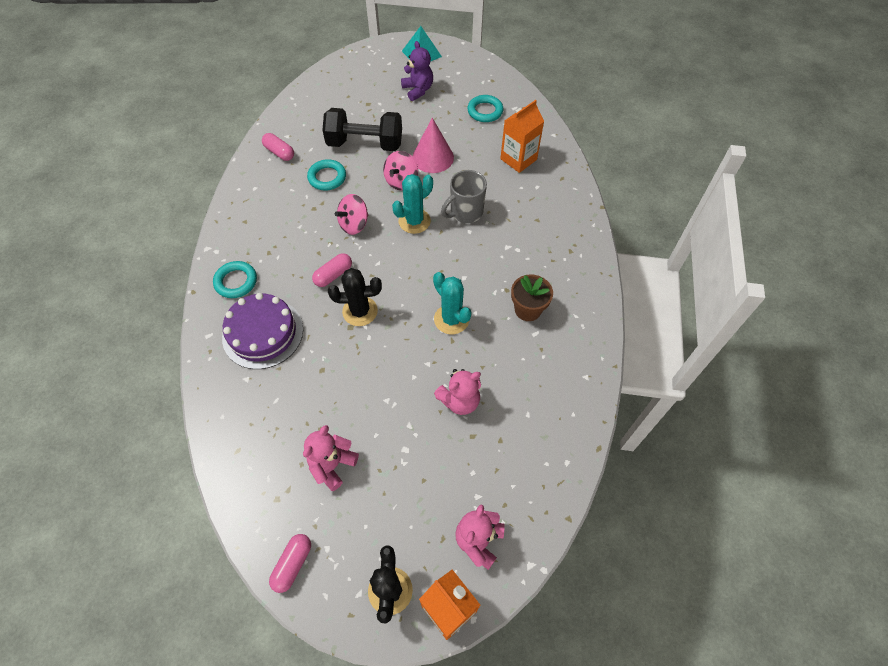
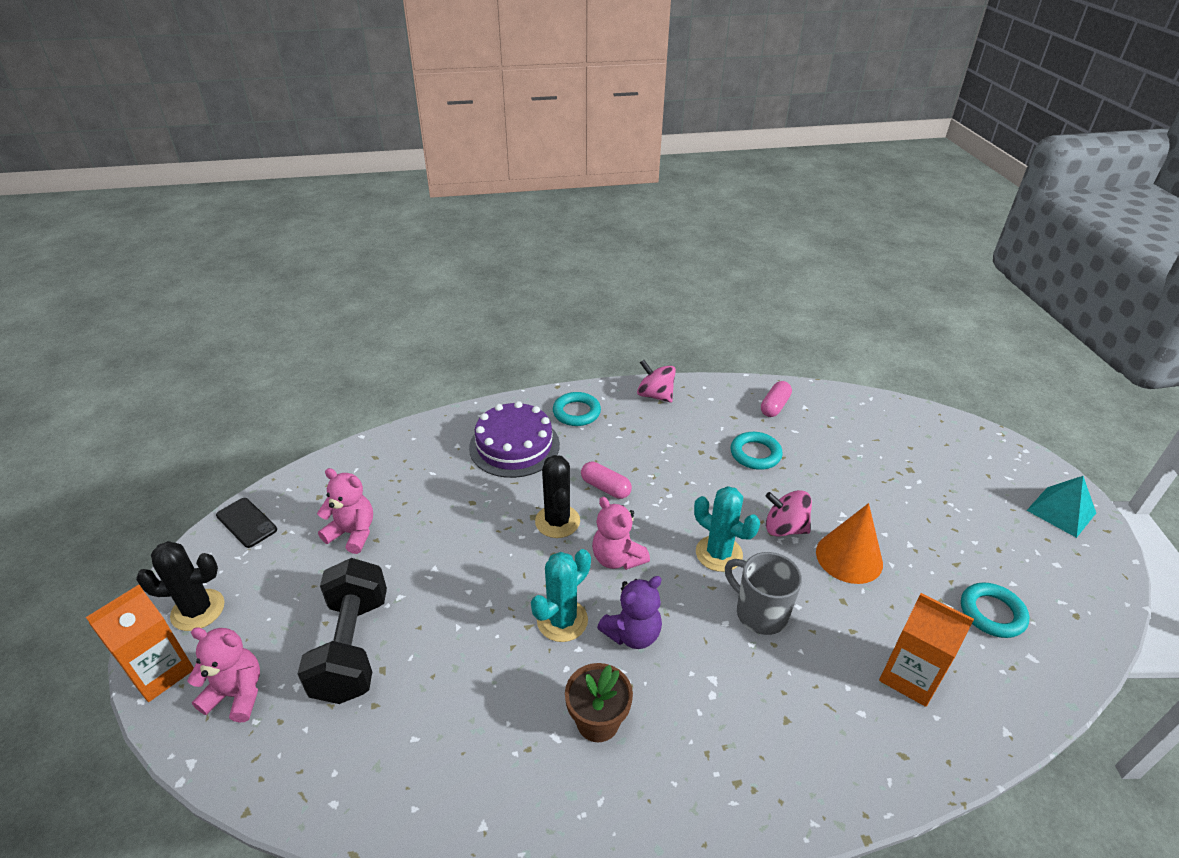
camera: 80 degrees right, 20 degrees down
pink capsule [269,534,311,593] -> black phone [216,498,277,548]
black dumbbell [322,108,402,151] -> black dumbbell moved to [297,558,387,704]
pink spinning top [335,194,368,235] -> pink spinning top moved to [637,360,676,403]
purple teddy bear [401,41,433,101] -> purple teddy bear moved to [597,576,662,649]
pink cone [412,118,454,173] -> orange cone [816,503,883,584]
pink teddy bear [434,369,481,415] -> pink teddy bear moved to [592,497,650,570]

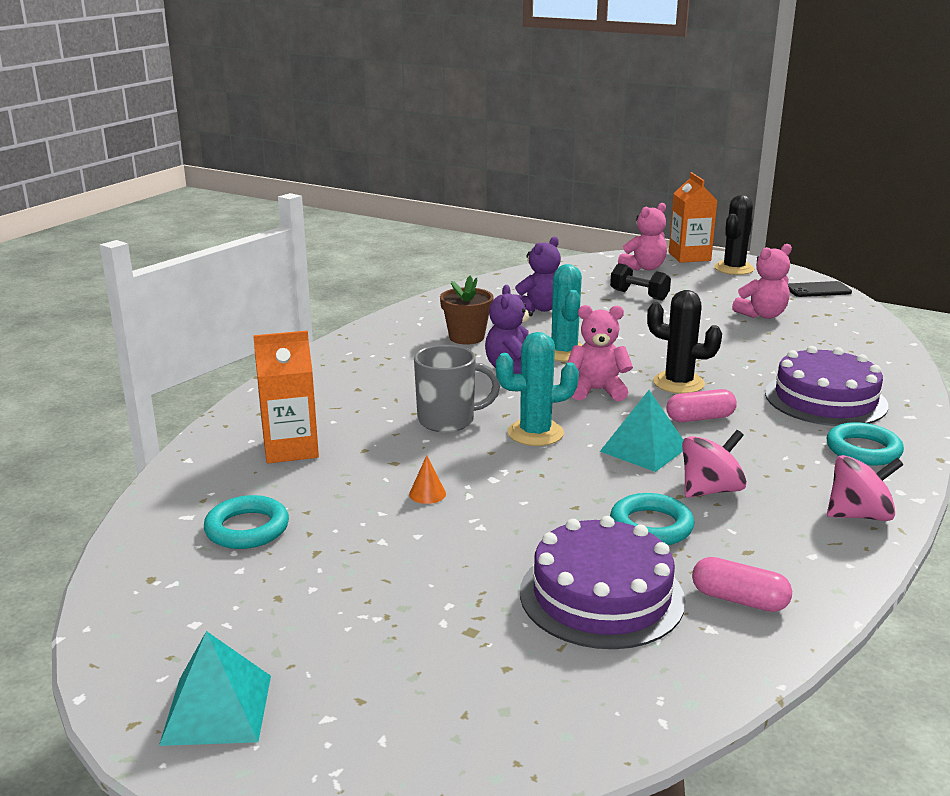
camera: 130 degrees right, 15 degrees down
black dumbbell [297,558,387,704] -> black dumbbell [610,263,671,301], size x0.55
pink capsule [761,381,792,417] -> pink capsule turned 45 degrees counterclockwise [692,557,792,612]
pink spinning top [766,490,812,537] -> pink spinning top moved to [682,430,747,498]
orange cone [816,503,883,584] -> orange cone [409,455,446,504], size x0.42
none -> purple teddy bear [513,237,561,312]
none -> purple cake [520,516,685,649]
none -> turquoise pyramid [600,390,683,472]

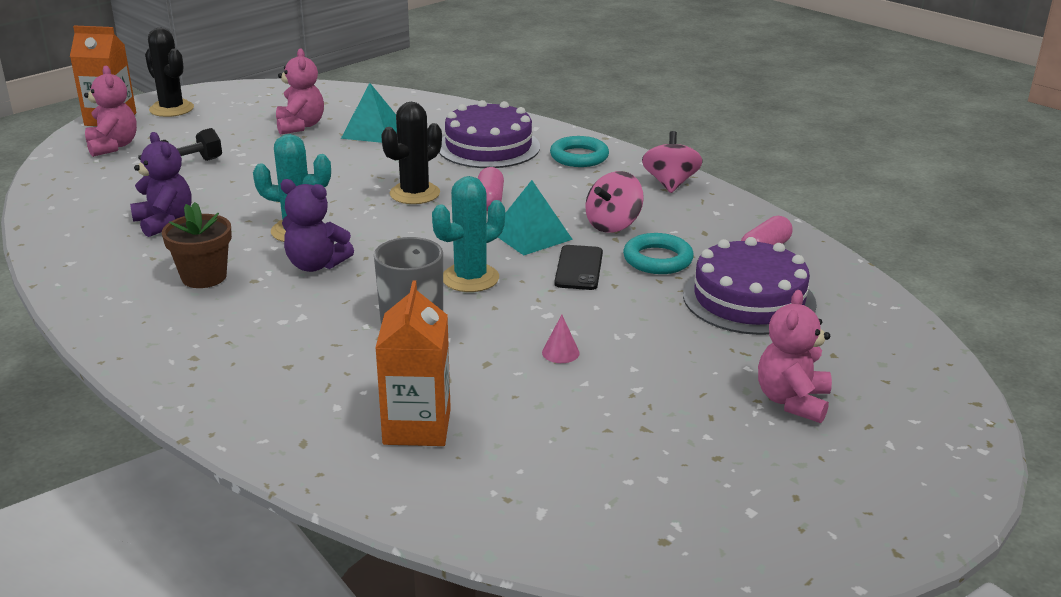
camera: 75 degrees left, 5 degrees up
turquoise pyramid [159,631,271,746] -> turquoise pyramid moved to [341,83,397,143]
turquoise ring [204,495,289,549] -> none
orange cone [409,455,446,504] -> pink cone [542,315,580,363]
turquoise cactus [496,332,579,446] -> turquoise cactus turned 45 degrees clockwise [432,176,505,292]
pink teddy bear [567,305,633,401] -> pink teddy bear moved to [758,290,832,423]
pink spinning top [682,430,747,498] -> pink spinning top turned 120 degrees counterclockwise [586,171,644,233]
black phone [788,281,852,297] -> black phone moved to [554,245,603,290]

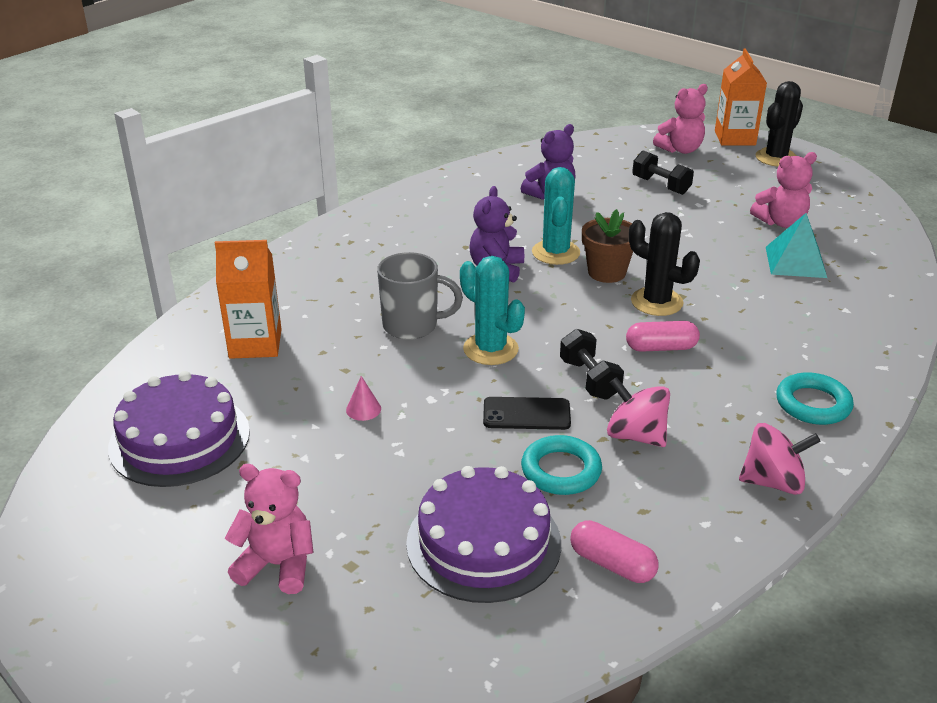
camera: 85 degrees right, 5 degrees up
brown flower pot [162,202,232,288] -> brown flower pot moved to [582,209,633,283]
purple cake [439,100,540,168] -> purple cake moved to [108,371,250,487]
turquoise pyramid [498,180,573,255] -> black dumbbell [560,329,624,400]

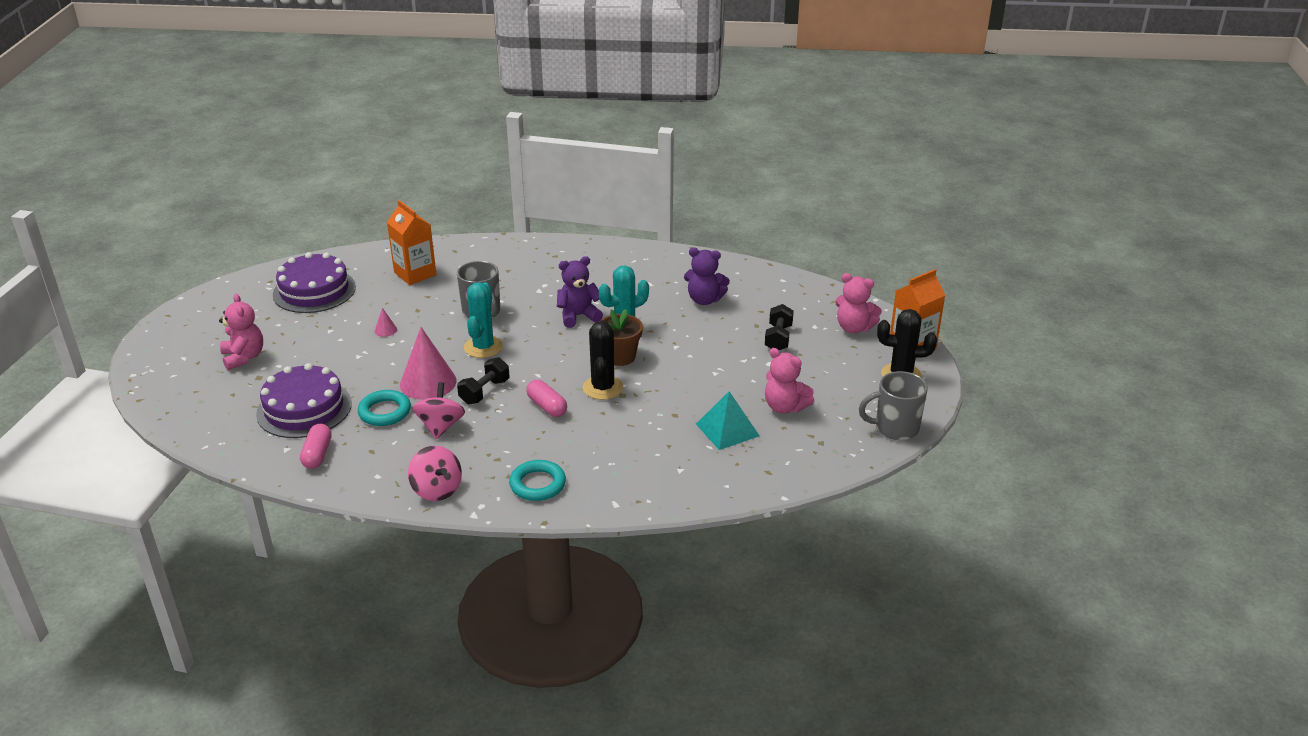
camera: 55 degrees right, 0 degrees up
black phone [483,397,571,430] -> pink cone [400,327,456,400]
none -> grey mug [859,371,928,440]

